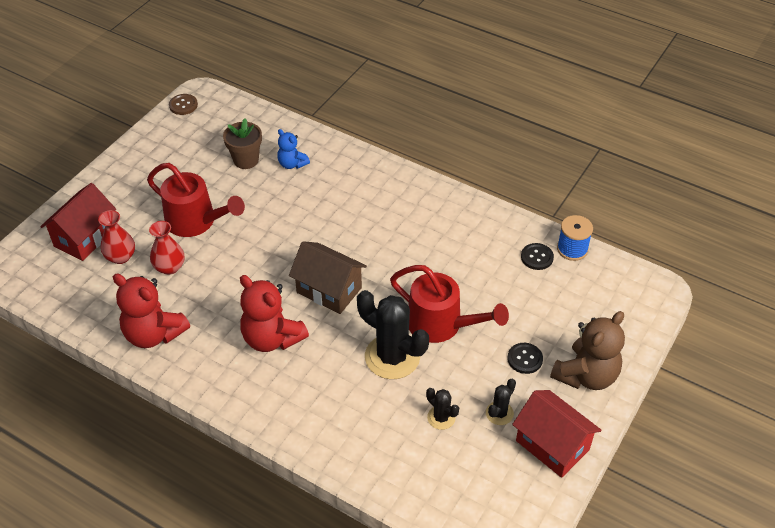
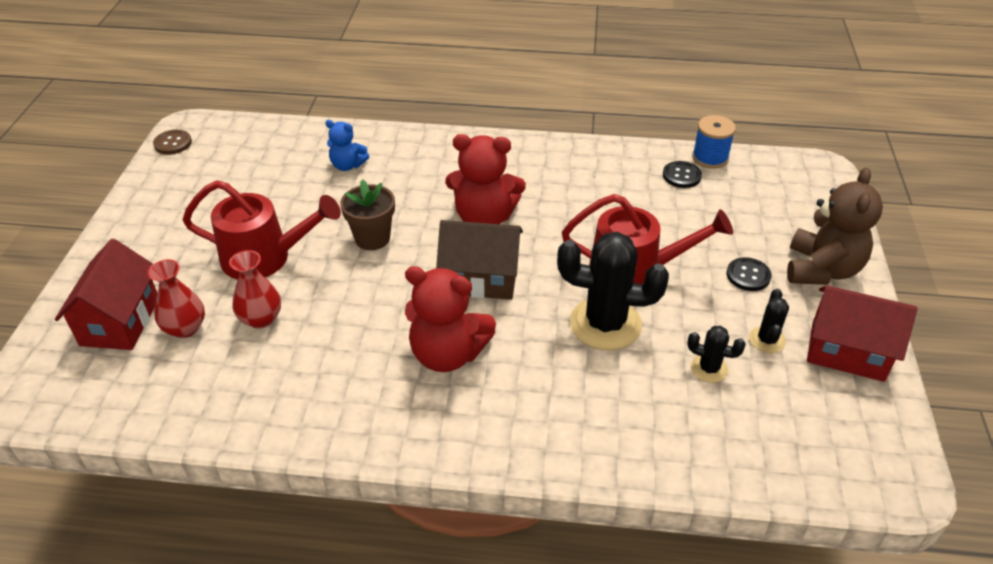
camera: 25 degrees left, 5 degrees down
red teddy bear [113,273,190,348] -> red teddy bear moved to [445,134,526,224]
brown flower pot [223,118,262,169] -> brown flower pot moved to [340,179,395,250]

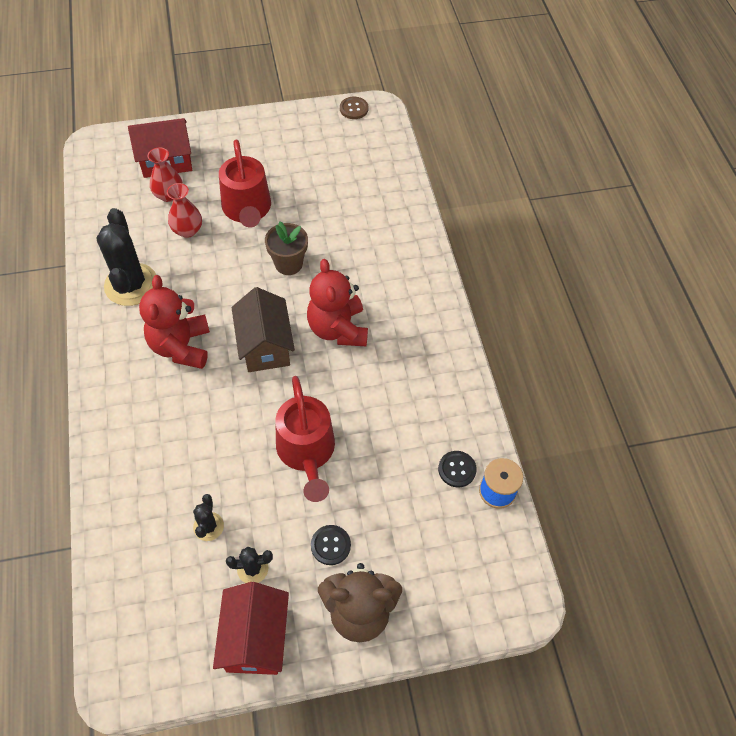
camera: 70 degrees right, 15 degrees up
blue teddy bear [325,120,369,171] -> none
black cactus [557,232,669,350] -> black cactus moved to [97,208,156,306]

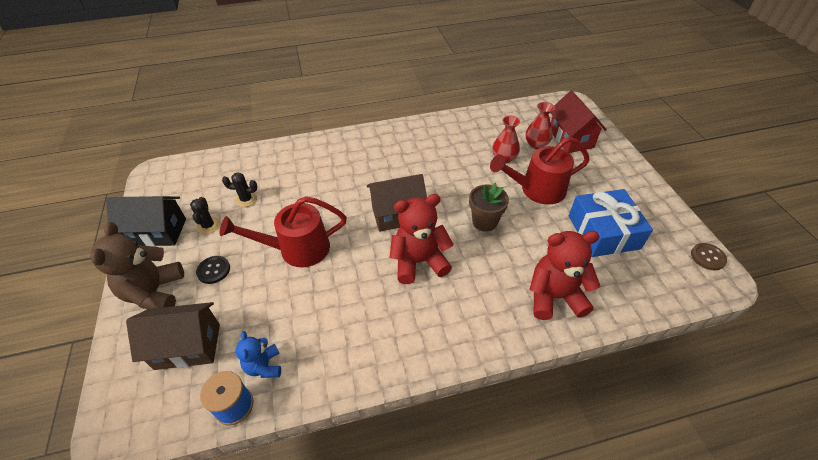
camera: 90 degrees right, 10 degrees down
black cactus [97,208,156,306] -> none
red teddy bear [139,275,210,369] -> red teddy bear moved to [529,231,600,320]
red house [213,582,289,675] -> black house [106,196,186,247]
black button [438,451,477,488] -> blue teddy bear [235,331,281,378]
none -> brown house [126,302,220,370]
none -> blue gift [569,189,653,257]

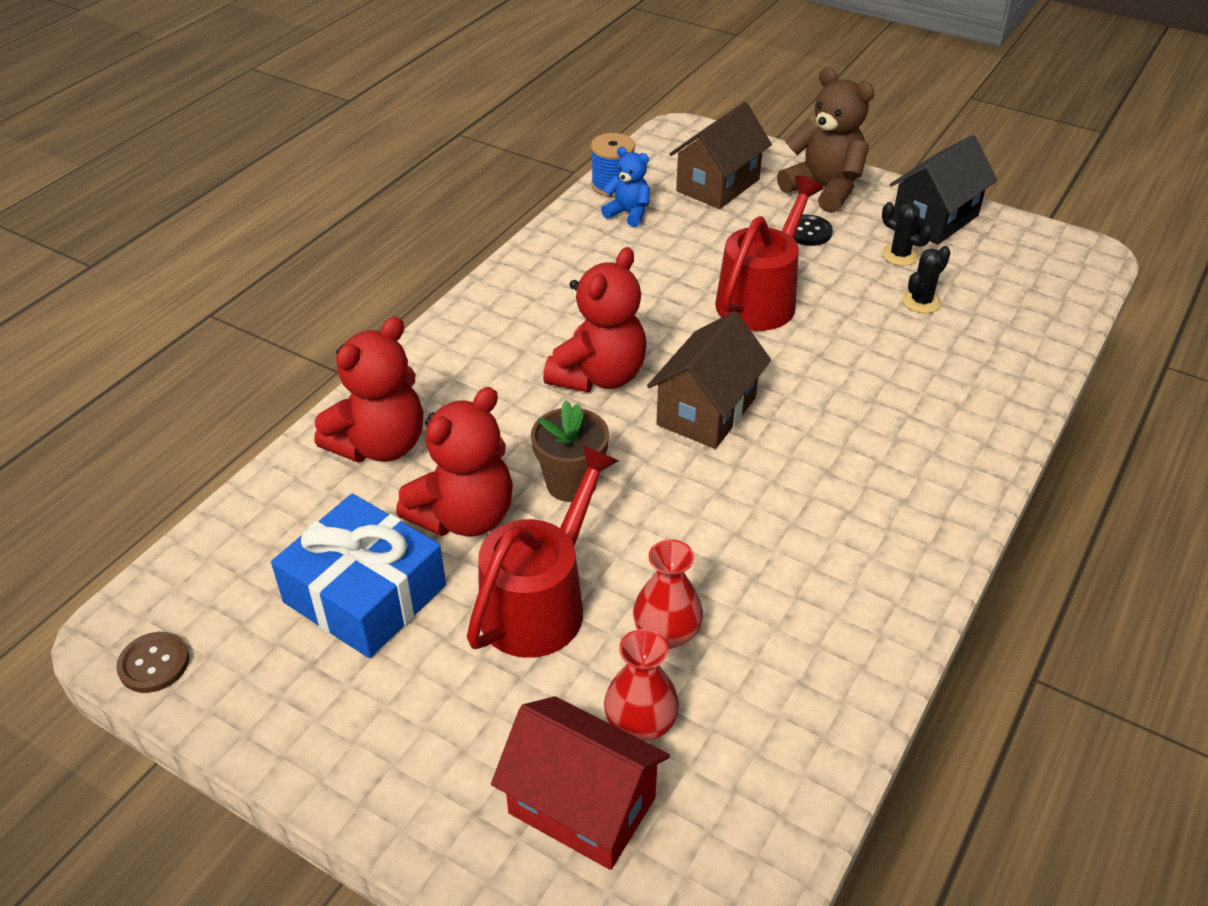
camera: 135 degrees right, 5 degrees down
none -> red teddy bear [396,387,513,537]

